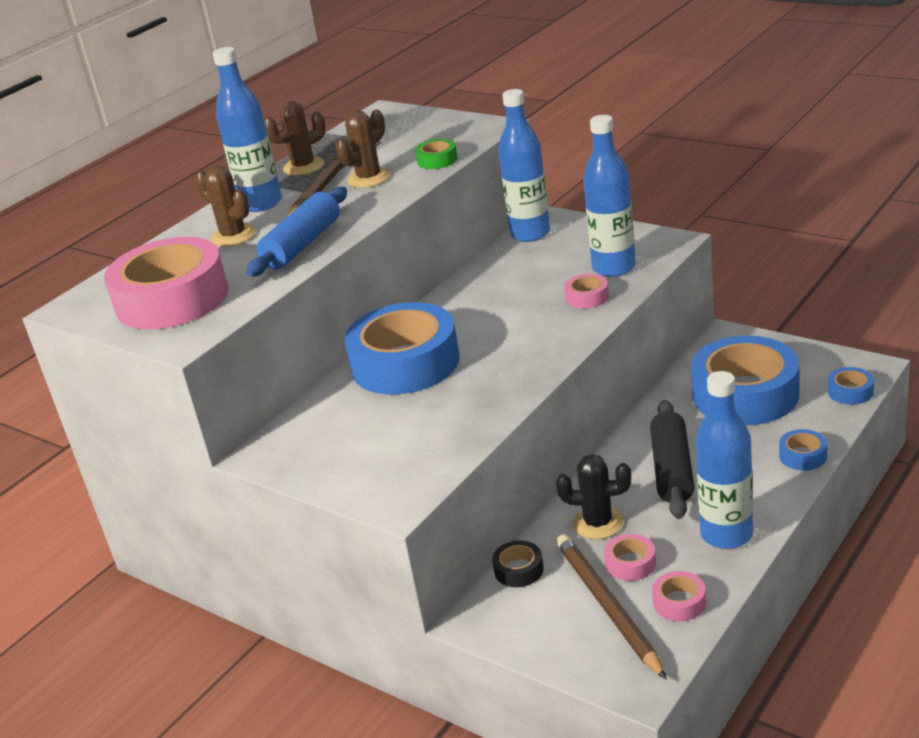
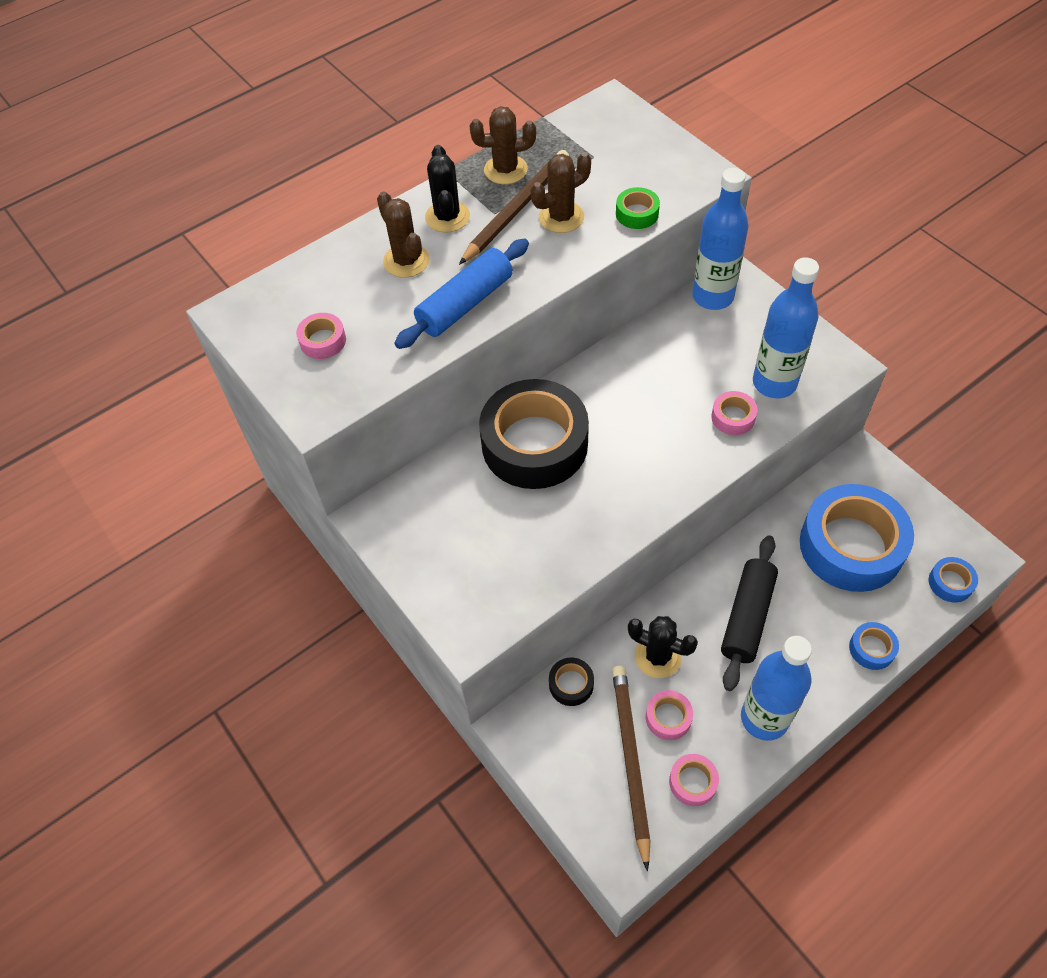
camera: 15 degrees right, 25 degrees up
pink tape [104,237,229,330] -> pink tape [296,313,346,359], size x0.41
blue bottle [213,47,282,212] -> black cactus [425,145,470,233]
blue tape [345,302,460,395] -> black tape [479,379,589,489]

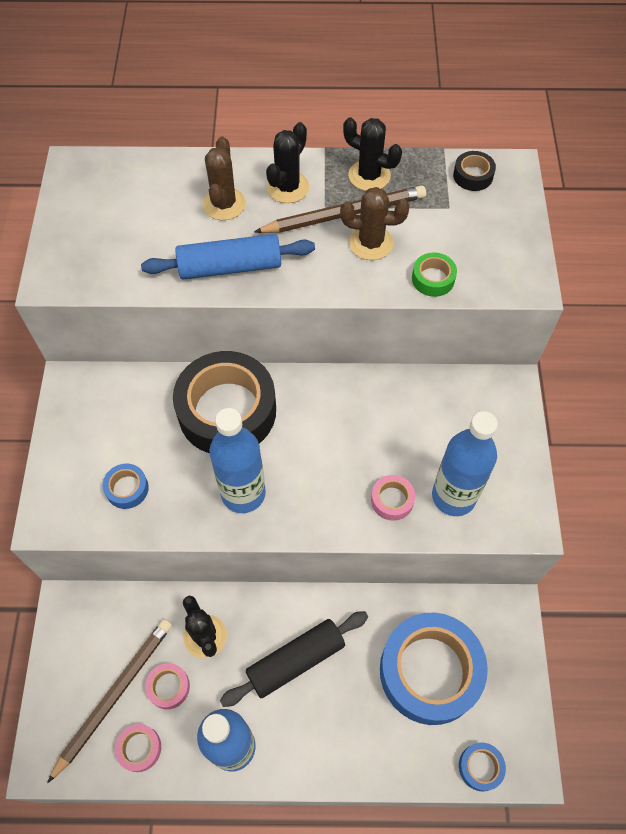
camera: 35 degrees right, 5 degrees up
pink tape [296,313,346,359] -> none
brown cactus [470,106,536,184] -> black cactus [343,117,402,191]
black tape [549,658,594,706] -> black tape moved to [453,151,496,191]
blue bottle [692,168,748,310] -> blue bottle moved to [209,408,266,513]
blue tape [849,622,899,670] -> blue tape moved to [103,464,149,509]

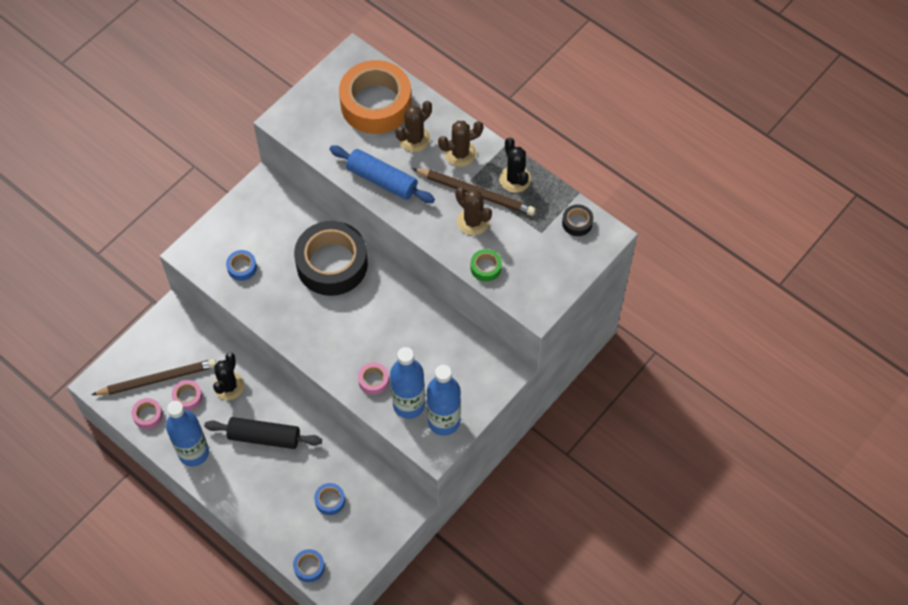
camera: 40 degrees right, 0 degrees up
blue bottle [209,408,266,513] -> blue bottle moved to [427,365,461,436]
black cactus [266,122,309,203] -> brown cactus [438,121,483,167]
blue tape [380,613,488,725] -> blue tape [314,483,345,515], size x0.41
none -> orange tape [339,60,412,134]

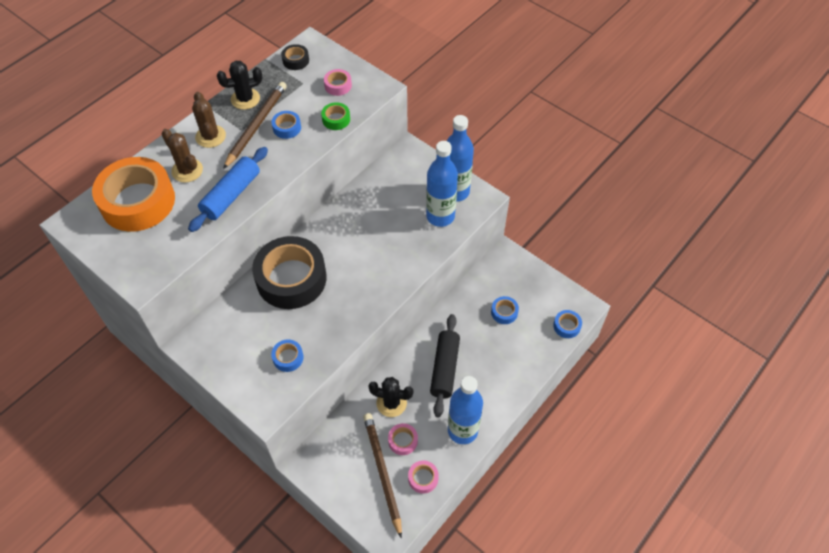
camera: 90 degrees left, 5 degrees down
pink tape [358,363,389,395] -> pink tape moved to [324,69,352,96]
brown cactus [455,187,492,235] -> blue tape [271,111,301,139]

